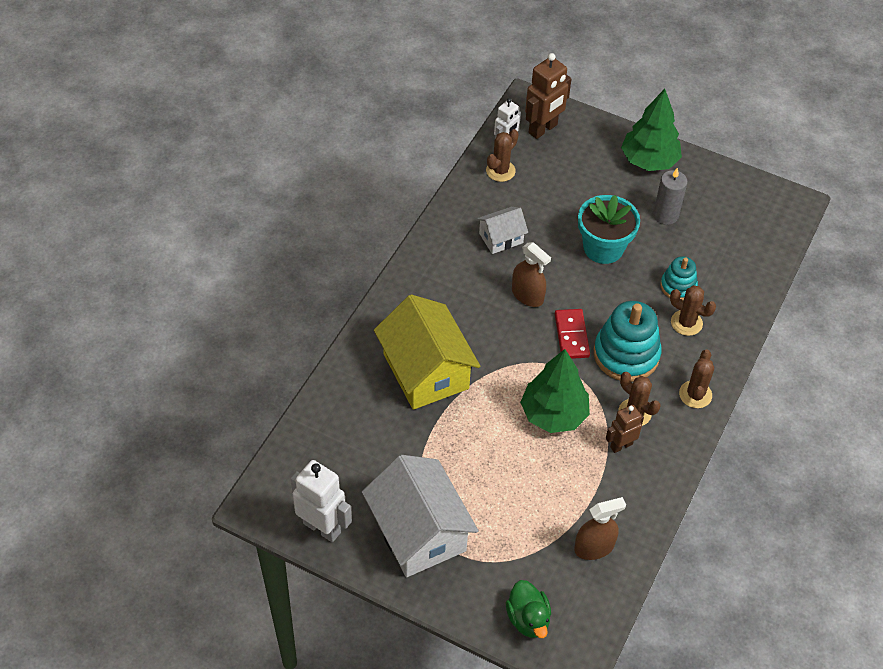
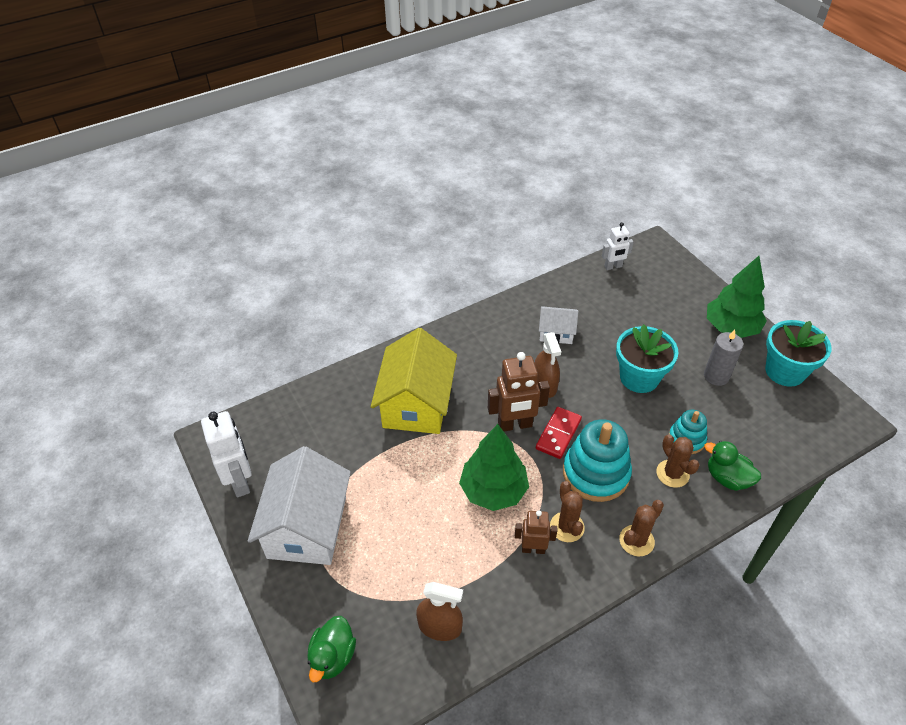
camera: 35 degrees right, 5 degrees down
brown cactus [486,129,519,182] -> none
brown robot [525,53,572,139] -> brown robot moved to [488,352,550,431]
none -> green duck [704,441,761,491]
none -> turquoise flower pot [765,320,832,387]

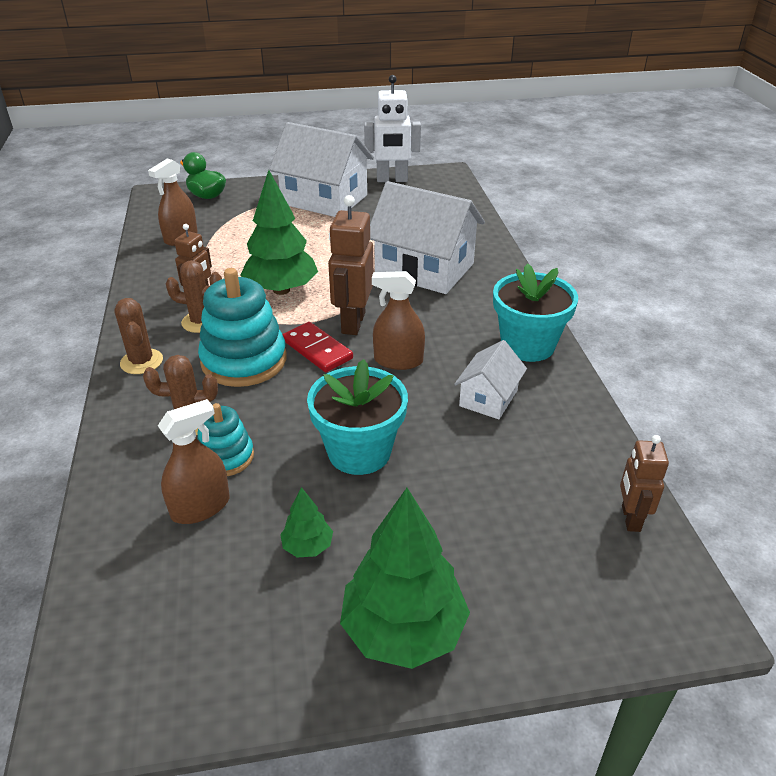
camera: 110 degrees right, 10 degrees down
yellow house [371,328,457,434] -> white house [370,181,485,294]
white robot [602,222,634,270] -> brown robot [620,435,669,532]
grey candle [704,330,743,386] -> green tree [280,487,333,557]
green duck [704,441,761,491] -> none
turquoise flower pot [765,320,832,387] -> turquoise flower pot moved to [493,263,578,362]
none -> brown spray bottle [158,399,230,524]

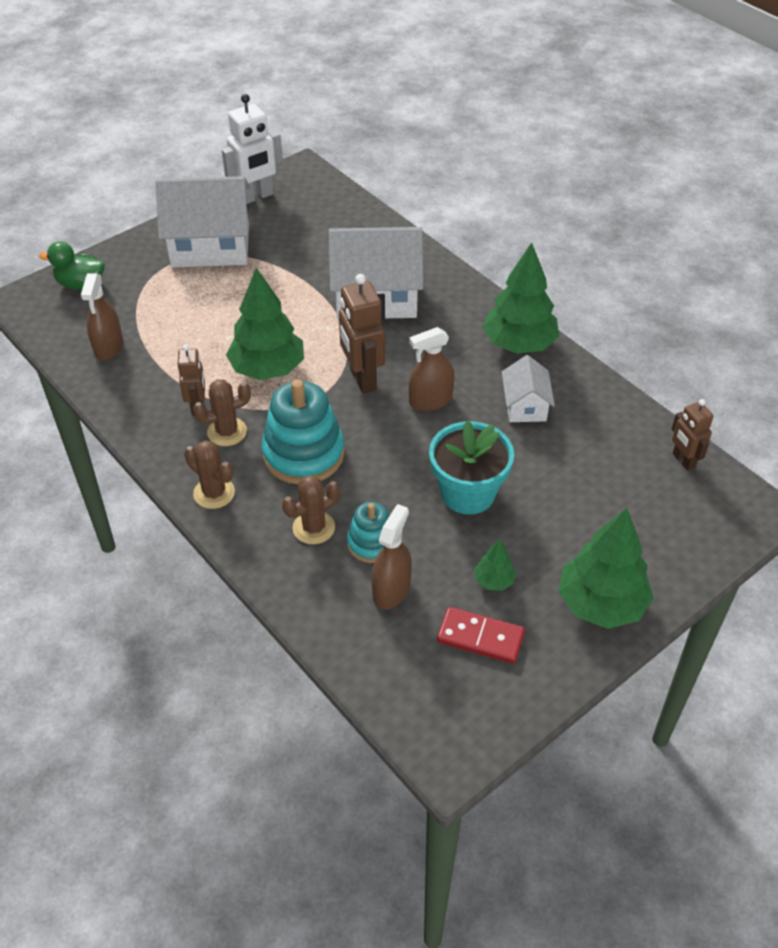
camera: 30 degrees left, 10 degrees up
red domino [283,322,353,372] -> red domino moved to [437,607,525,664]
turquoise flower pot [493,263,578,362] -> green tree [482,242,559,354]

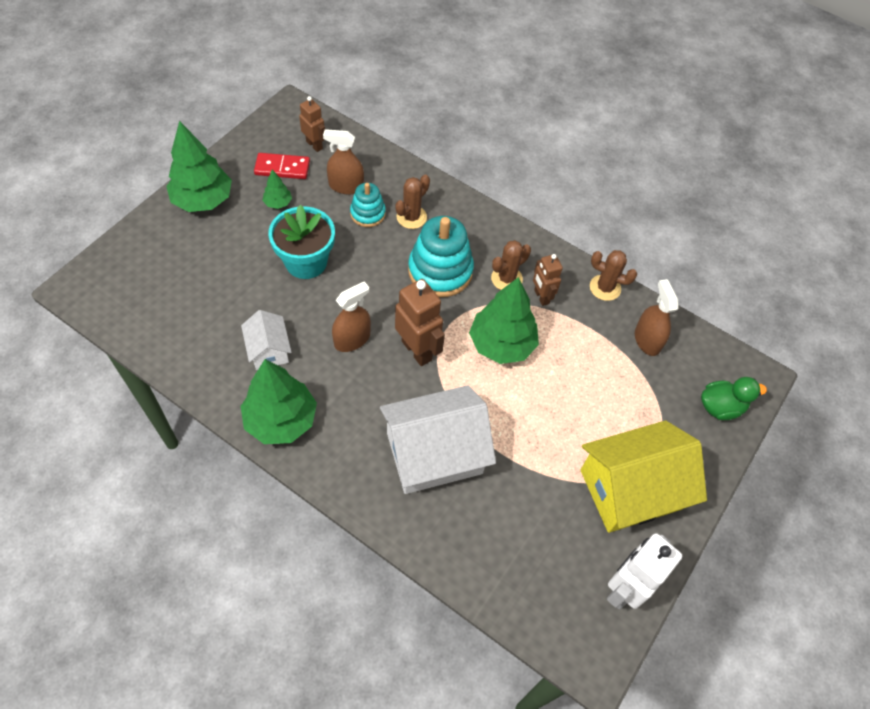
camera: 160 degrees right, 10 degrees up
white house [155,176,250,268] -> yellow house [581,420,707,533]
brown cactus [184,440,235,509] -> brown cactus moved to [590,250,637,301]
brown spray bottle [371,504,412,609] -> brown spray bottle turned 90 degrees clockwise [323,129,364,195]
brown robot [672,399,714,471] -> brown robot moved to [299,96,325,152]

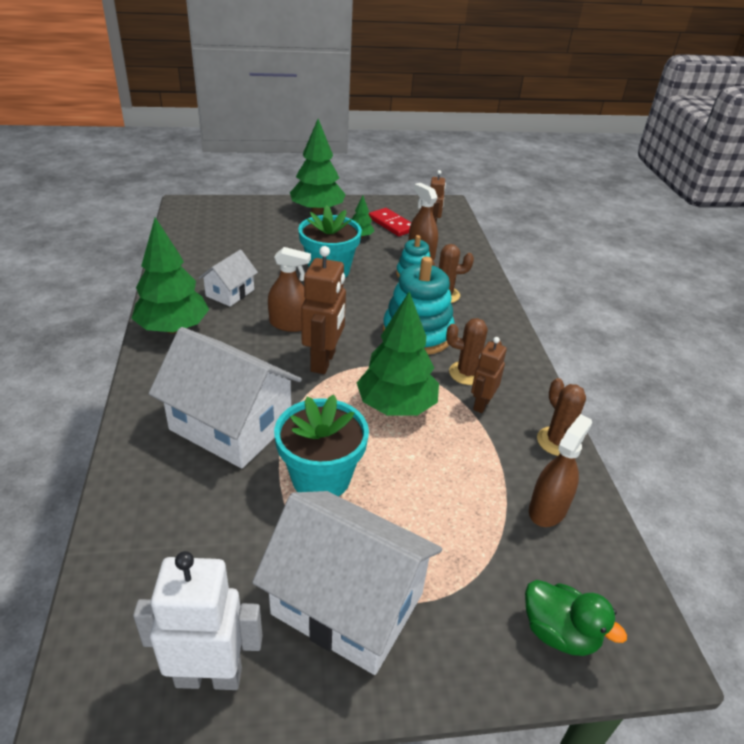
camera: 50 degrees right, 20 degrees down
yellow house [581,420,707,533] -> white house [252,491,442,675]
none -> turquoise flower pot [274,394,369,496]

